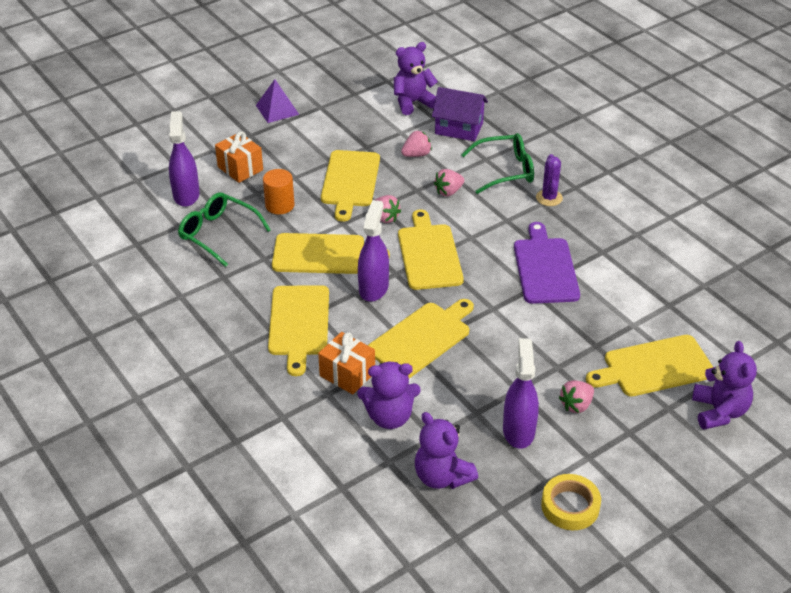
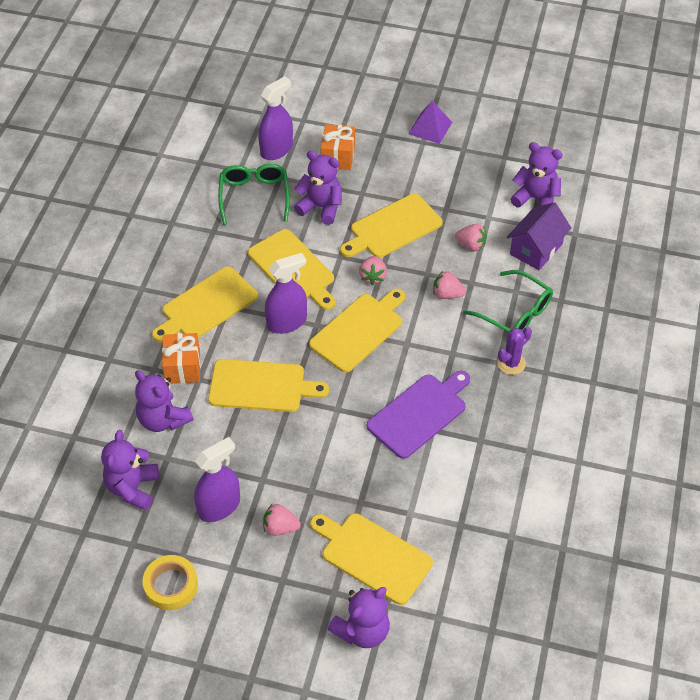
camera: 50 degrees right, 10 degrees up
orange cylinder [263,169,295,214] -> purple teddy bear [294,151,342,225]
purple house [432,87,488,141] -> purple house turned 60 degrees clockwise [507,202,571,270]

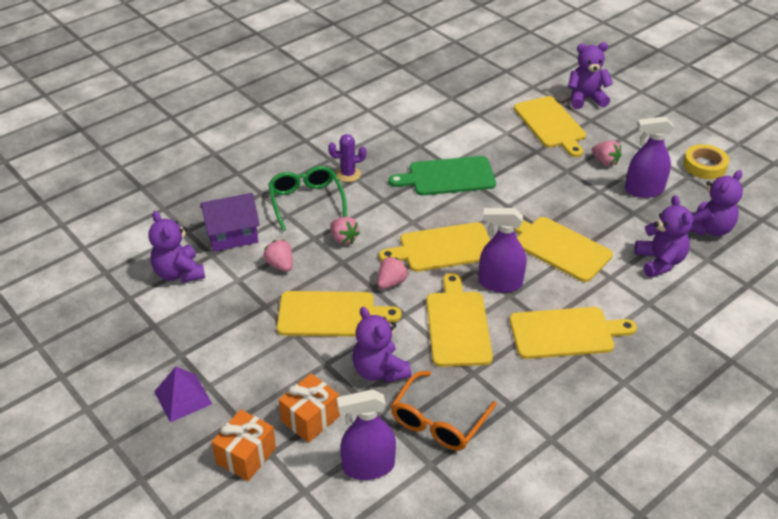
camera: 145 degrees left, 10 degrees down
orange gift [162,333,200,384] -> orange gift moved to [212,409,276,481]
green glasses [218,164,290,225] -> orange glasses [391,371,497,451]
purple cutting board [367,371,470,459] -> green cutting board [389,156,496,195]

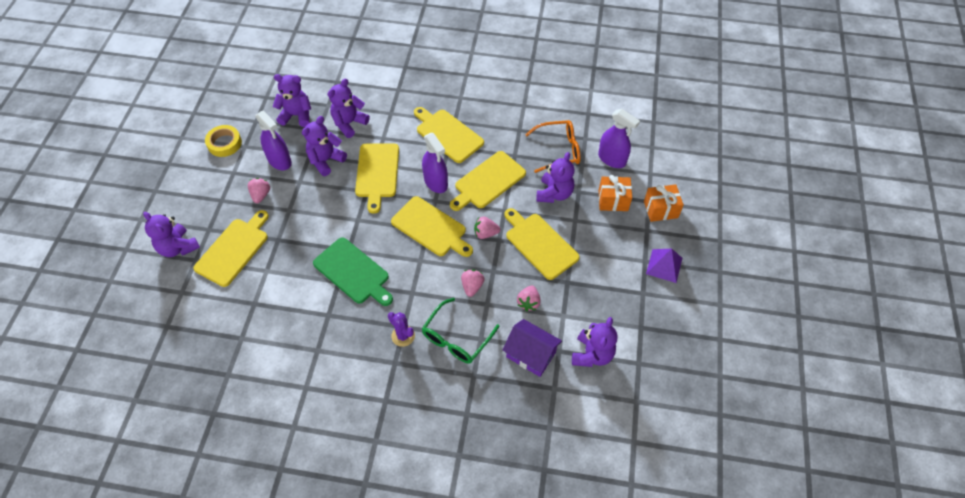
camera: 130 degrees left, 15 degrees up
none -> purple teddy bear [302,116,347,176]

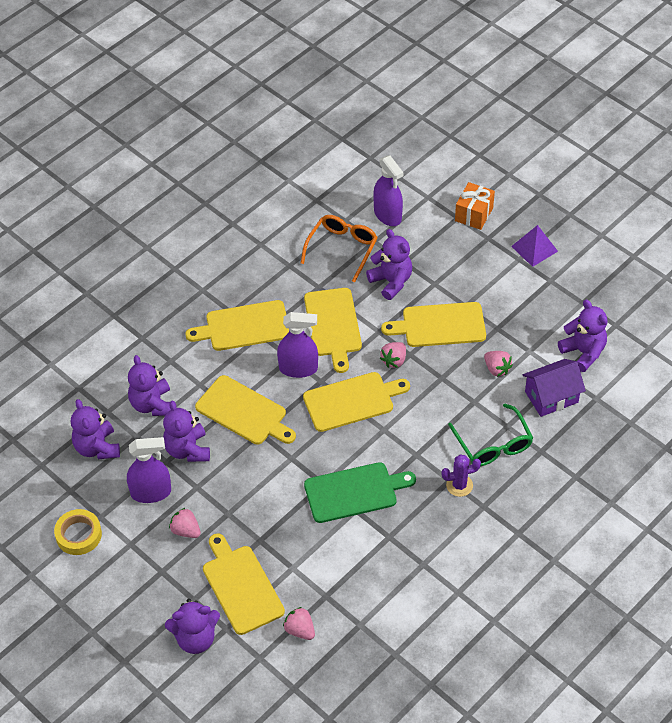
camera: 55 degrees left, 5 degrees down
purple teddy bear [273,74,311,127] -> purple teddy bear turned 60 degrees counterclockwise [71,399,120,459]
pink strawberry [461,269,485,297] -> pink strawberry moved to [283,607,315,640]
purple spray bottle [598,109,640,168] -> purple spray bottle turned 75 degrees clockwise [374,155,403,226]
orange gift [599,175,632,211] -> none

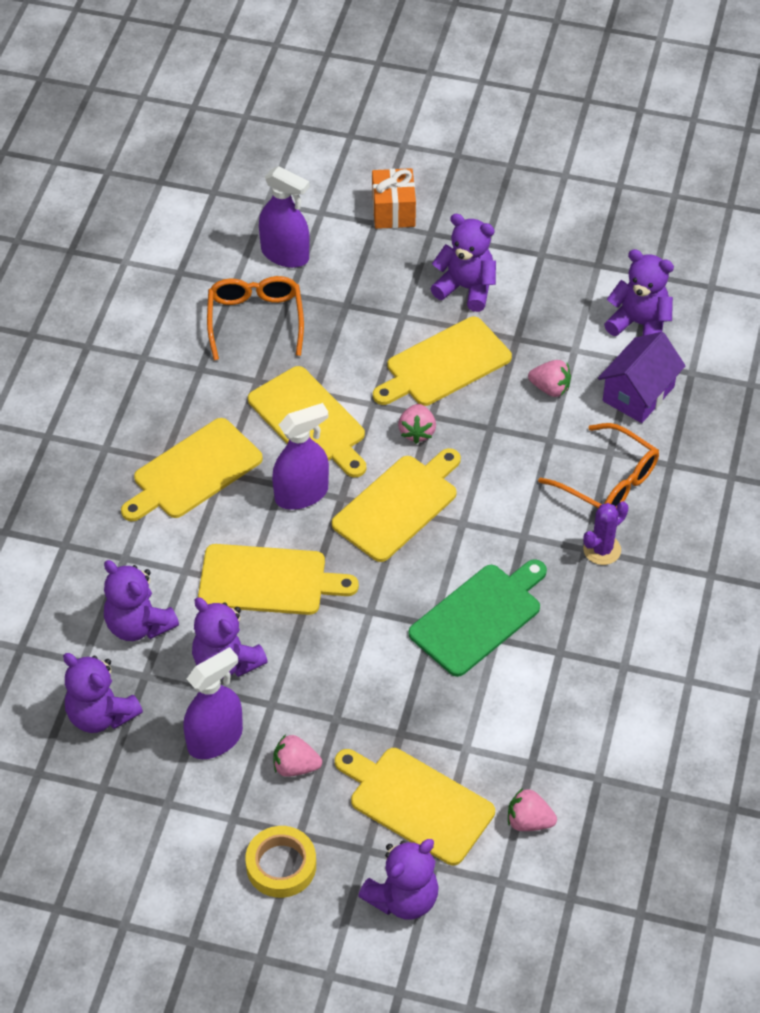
camera: 30 degrees left, 0 degrees up
yellow tape [54,509,102,555] -> yellow tape moved to [245,826,316,898]
purple teddy bear [366,229,412,300] -> purple teddy bear moved to [430,214,496,312]
green glasses [448,404,533,466] -> orange glasses [538,423,659,508]
purple pyramid [511,225,558,267] -> none

